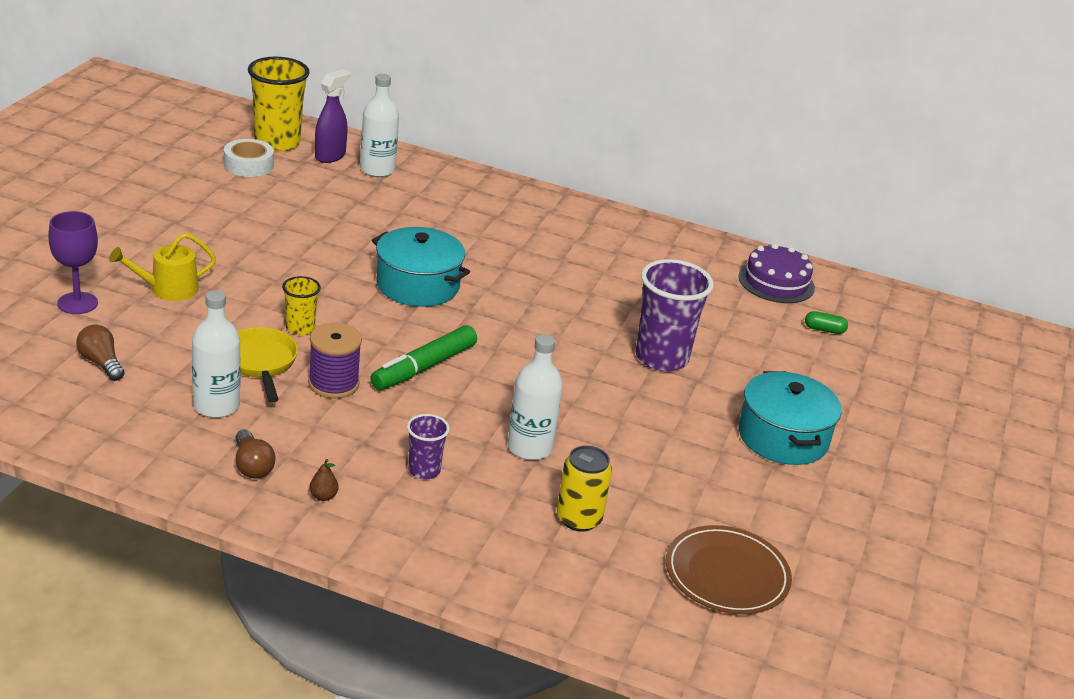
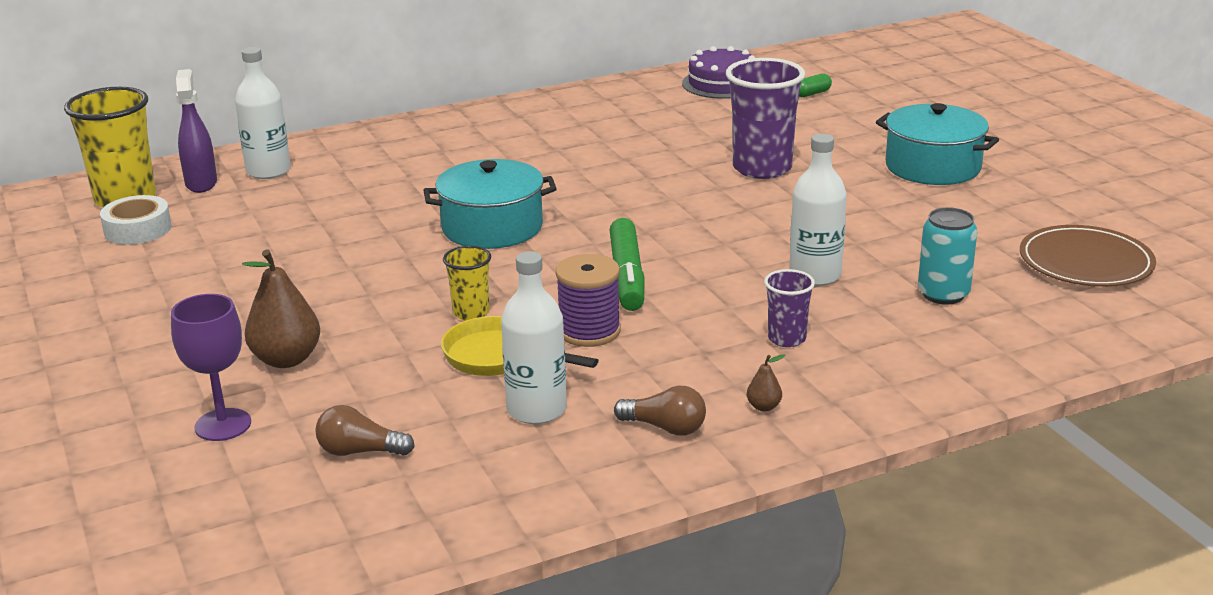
camera: 40 degrees left, 5 degrees down
yellow watering can [109,233,216,301] -> brown pear [242,249,320,368]
yellow can [557,445,612,532] -> turquoise can [918,207,977,305]

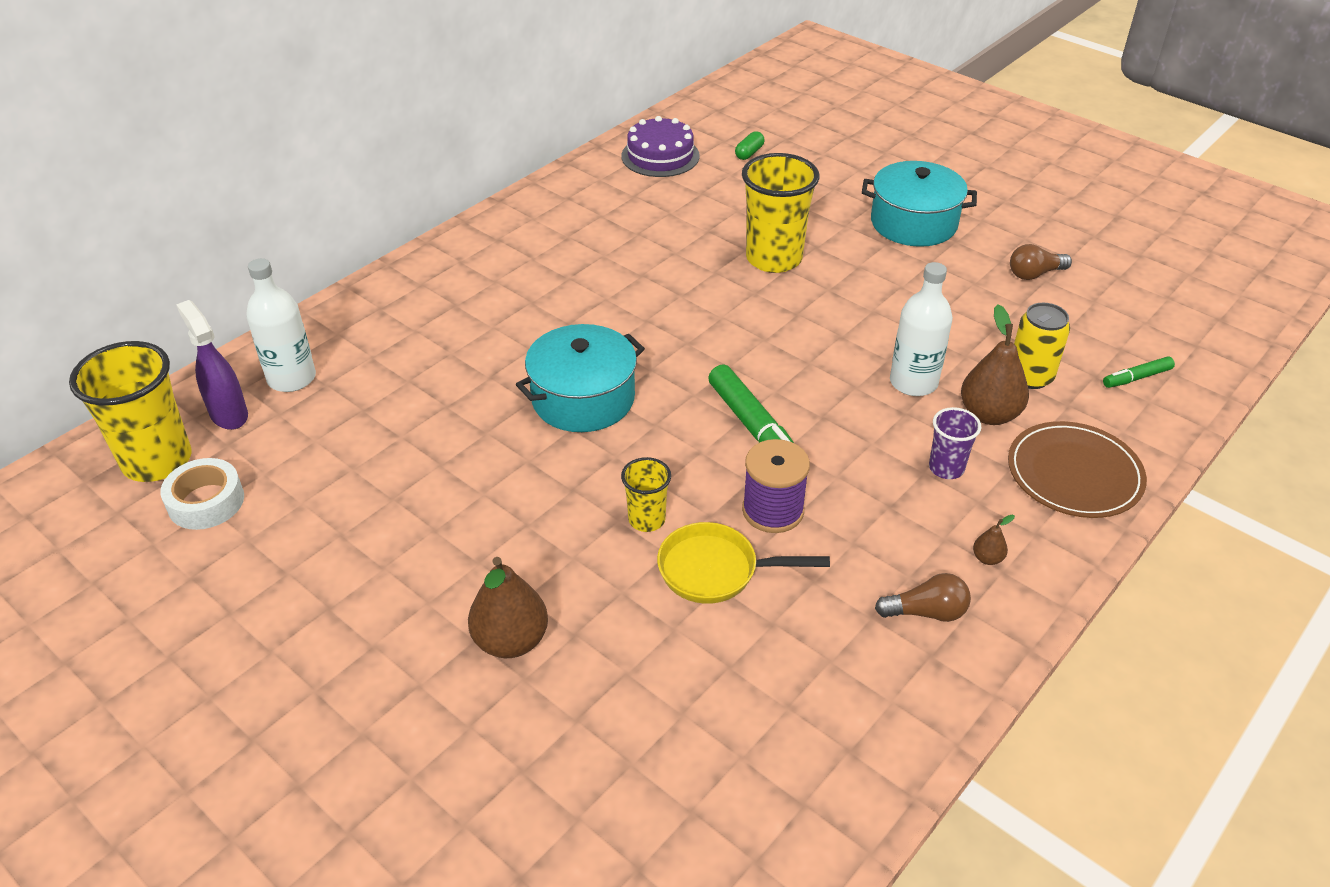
camera: 25 degrees left, 15 degrees up
purple goblet [171,294,251,441] -> none
brown light bulb [315,405,415,456] -> brown light bulb moved to [1010,244,1072,280]
white bottle [501,251,567,424] -> none
purple cup [726,58,805,179] -> yellow cup [742,153,820,273]
turquoise can [918,207,977,305] -> yellow can [1014,303,1070,389]
brown plate [1020,225,1156,287] -> brown plate moved to [1008,421,1147,518]
none -> brown pear [961,304,1029,425]
none -> green marker [1103,356,1175,388]

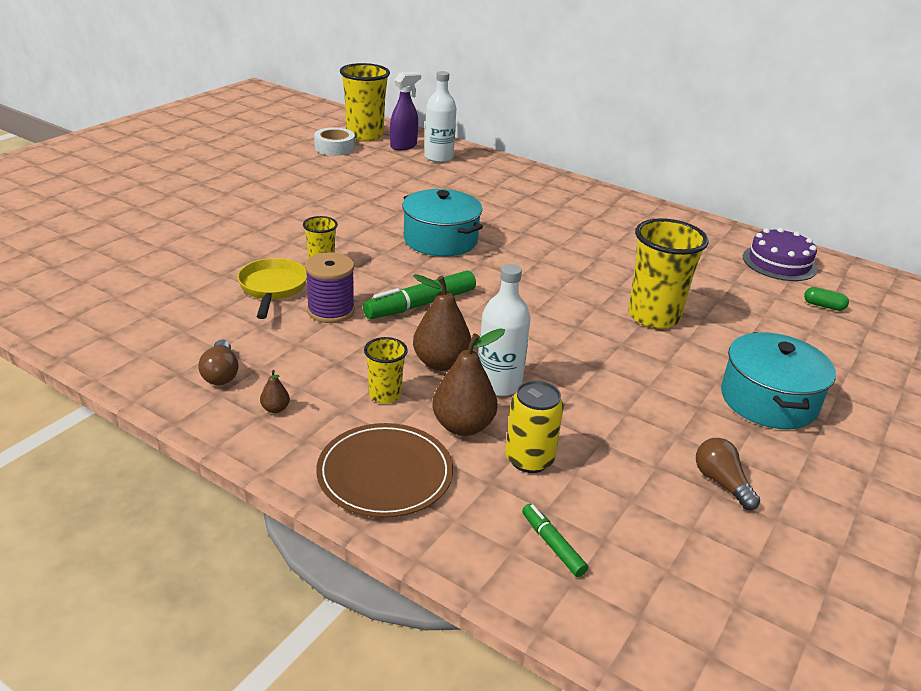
camera: 80 degrees right, 10 degrees down
brown pear [468,557,548,658] -> brown pear moved to [413,274,471,371]
purple cup [929,407,981,479] -> yellow cup [364,337,408,404]

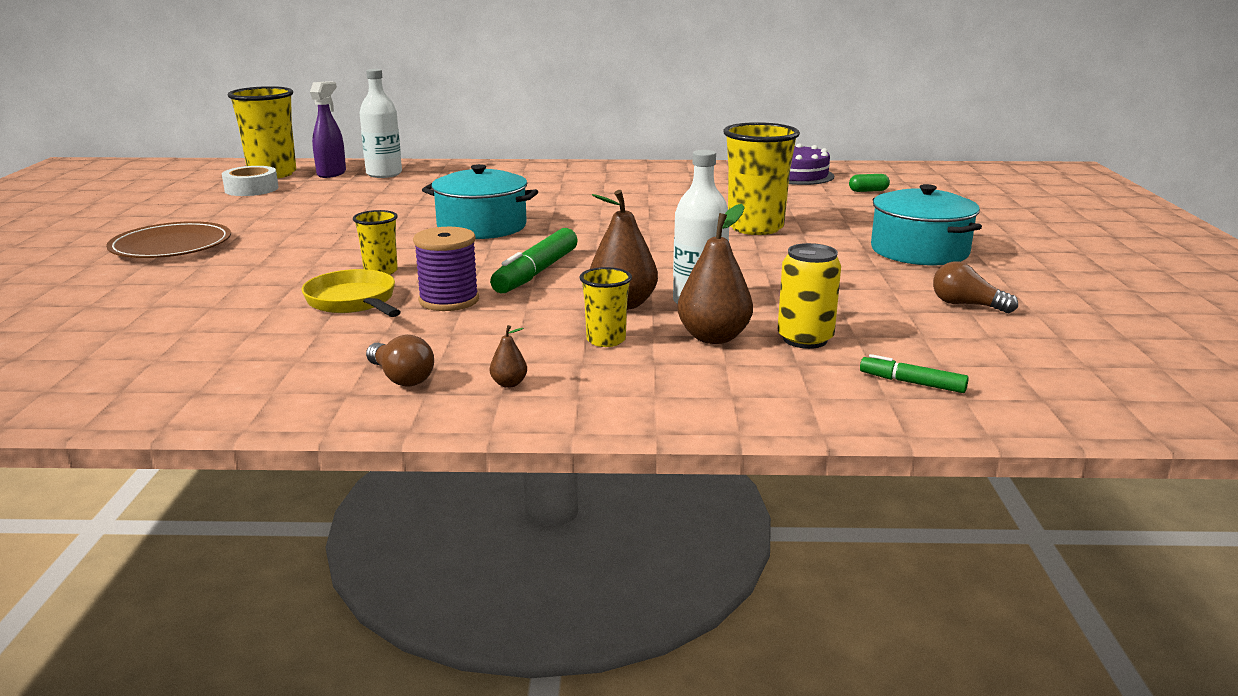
camera: 30 degrees left, 10 degrees down
brown plate [316,423,453,518] -> brown plate moved to [106,221,231,258]

